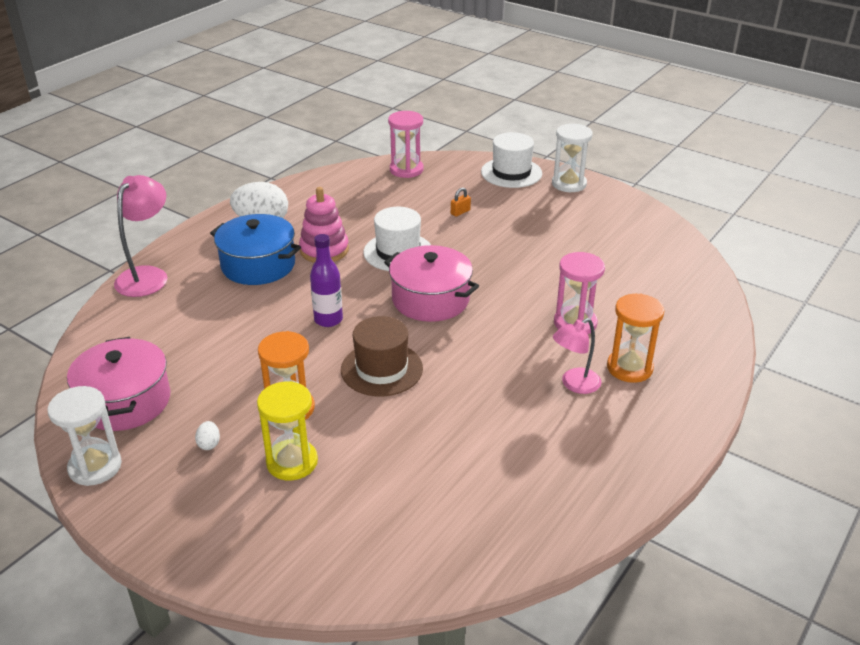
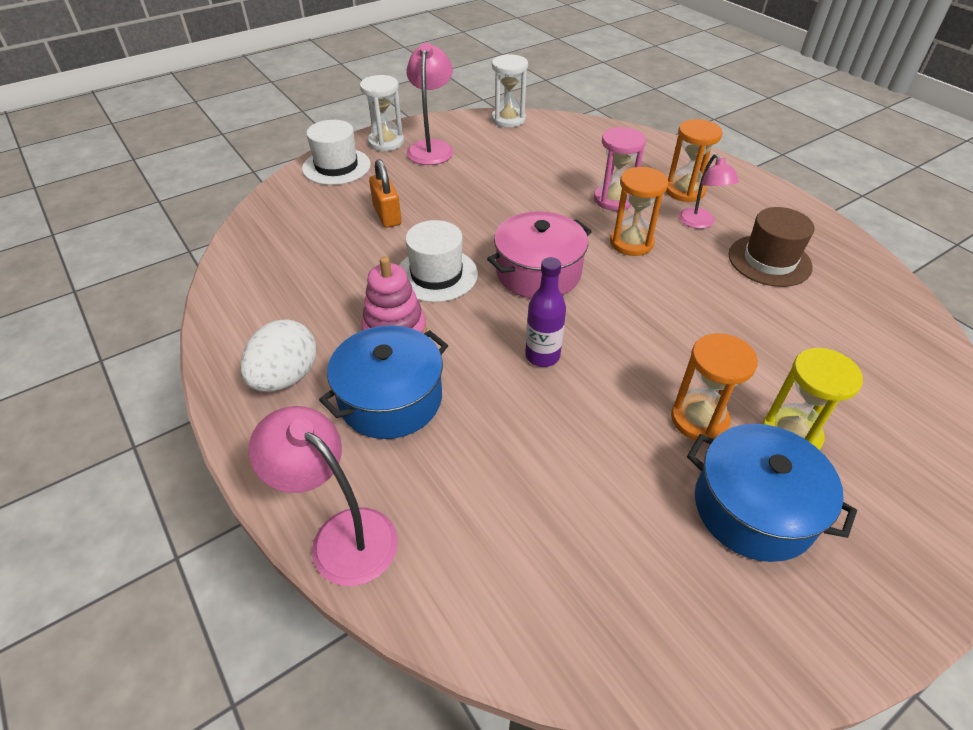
camera: 70 degrees left, 10 degrees up
white hourglass [47,386,122,486] -> white hourglass moved to [492,54,528,128]
pink pot [67,337,171,431] -> none
white egg [195,421,220,450] -> blue pot [687,424,857,562]
brown hat [341,316,423,396] -> brown hat moved to [729,207,814,287]
pink hourglass [388,111,423,178] -> none
orange padlock [451,188,471,217] -> orange padlock [369,159,401,228], size x1.90
none -> pink lamp [407,43,454,165]
none -> orange hourglass [610,167,668,256]

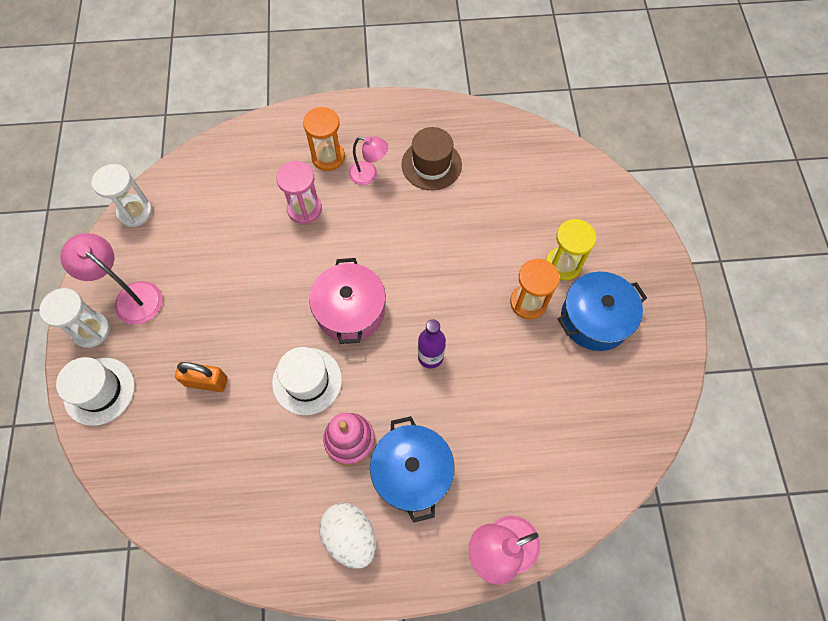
camera: 60 degrees left, 20 degrees up
orange hourglass [610,167,668,256] -> none

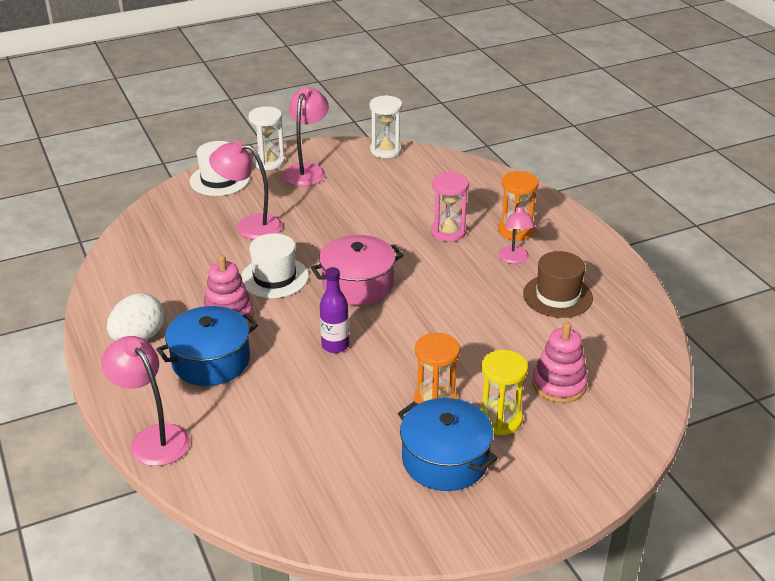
camera: 70 degrees right, 30 degrees down
orange padlock [175,362,228,392] -> pink lamp [209,141,283,240]
none -> pink stacking toy [532,322,588,403]

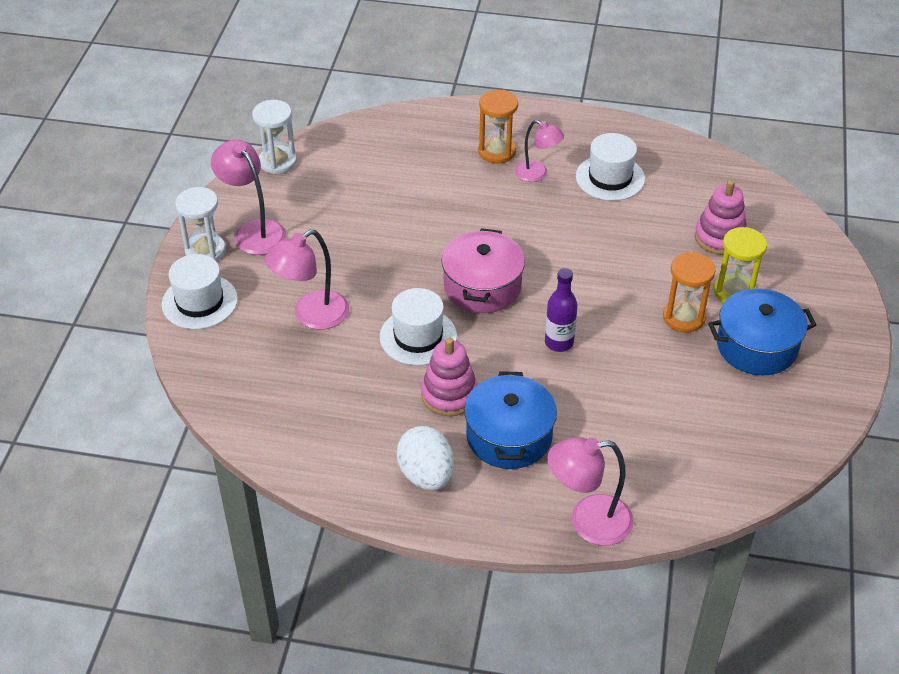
camera: 55 degrees left, 10 degrees up
pink hourglass [431,172,469,242] -> none
brown hat [523,251,593,318] -> white hat [576,133,645,201]

